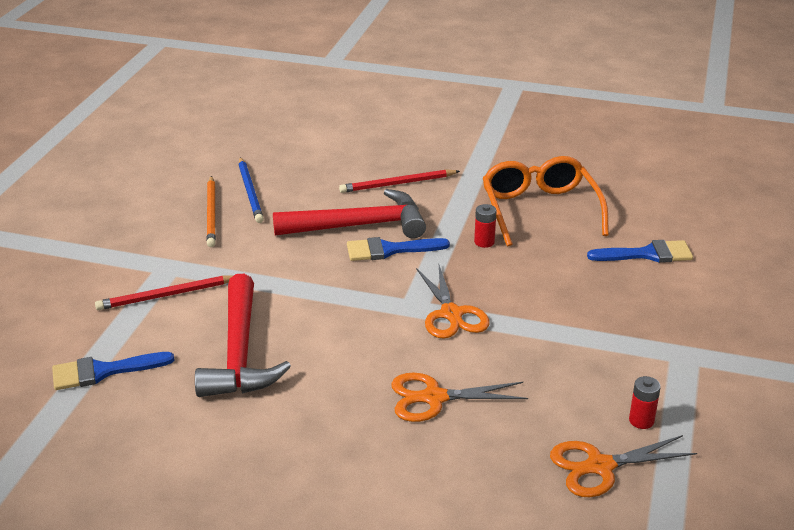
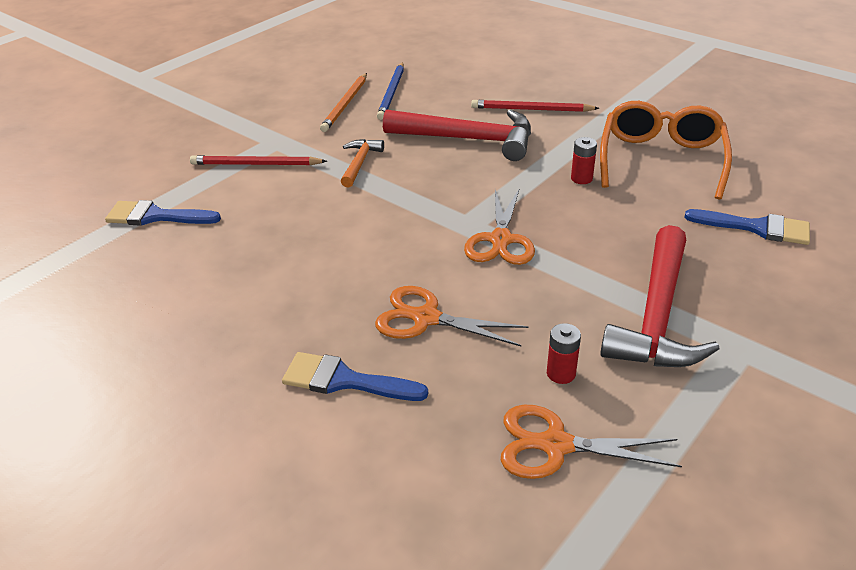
camera: 25 degrees right, 5 degrees up
red hammer [195,274,291,397] -> red hammer moved to [600,225,720,367]
blue brush [347,237,450,261] -> blue brush moved to [282,352,428,401]
red battery [629,376,661,429] -> red battery moved to [547,323,581,384]
none -> orange hammer [341,139,384,187]

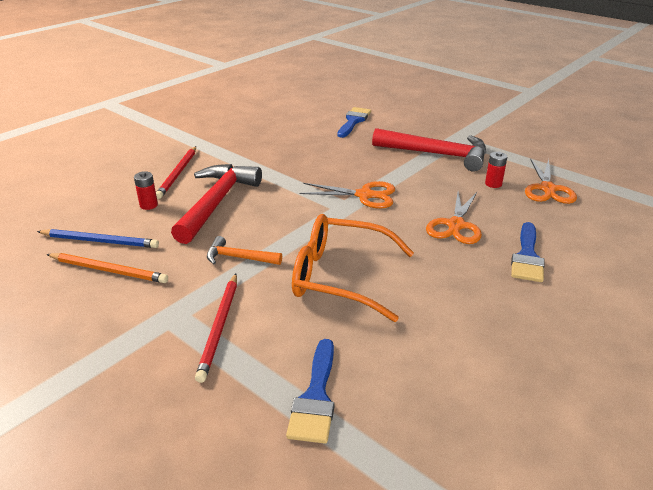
camera: 90 degrees left, 5 degrees down
red battery [571,137,597,184] -> red battery moved to [134,171,158,210]
orange glasses [600,101,732,200] -> orange glasses moved to [292,214,414,322]

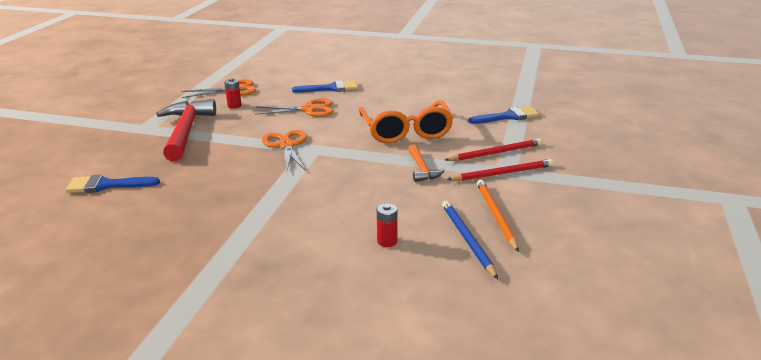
camera: 115 degrees left, 5 degrees down
red pencil [156,146,196,199] -> red pencil moved to [447,159,554,181]
red hammer [171,164,262,244] -> none

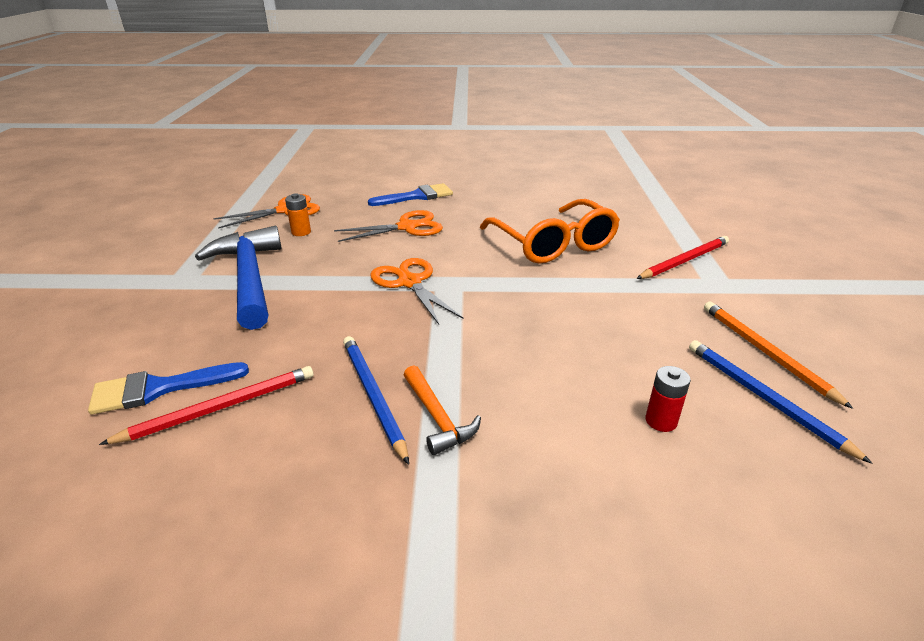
camera: 15 degrees left, 5 degrees up
red hammer [156,99,216,161] -> blue hammer [195,226,282,330]
red battery [224,78,242,109] -> orange battery [285,193,311,236]
orange hammer [408,144,445,182] -> orange hammer moved to [404,365,481,455]
red pencil [447,159,554,181] -> red pencil moved to [99,366,314,445]
blue brush [468,106,540,124] -> none
none -> blue pencil [343,336,409,465]

